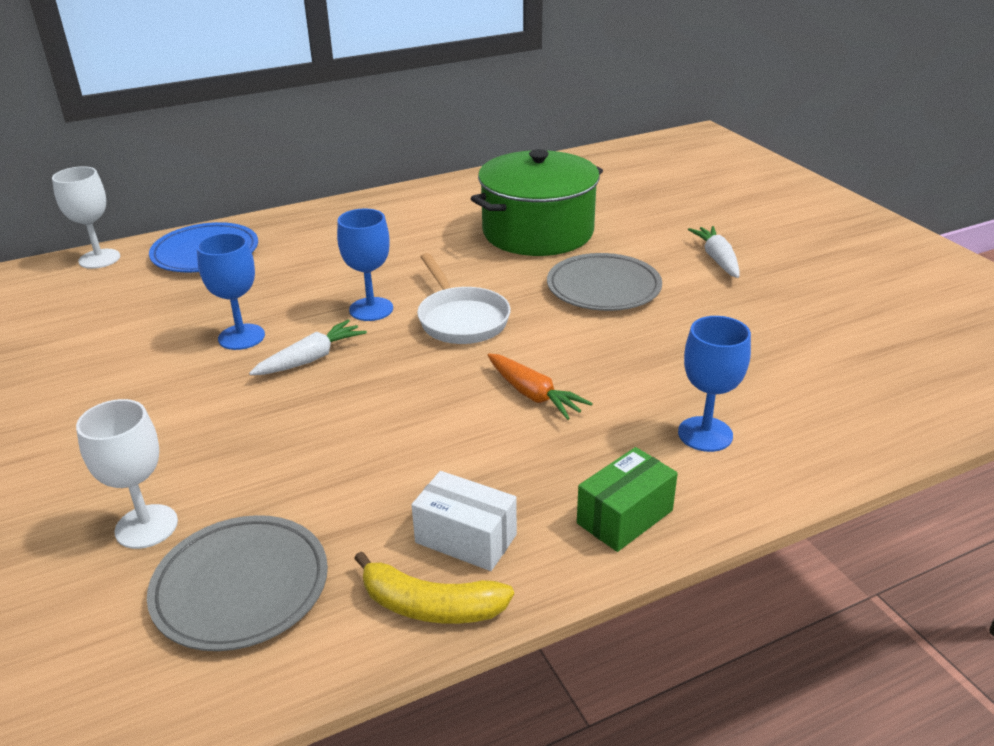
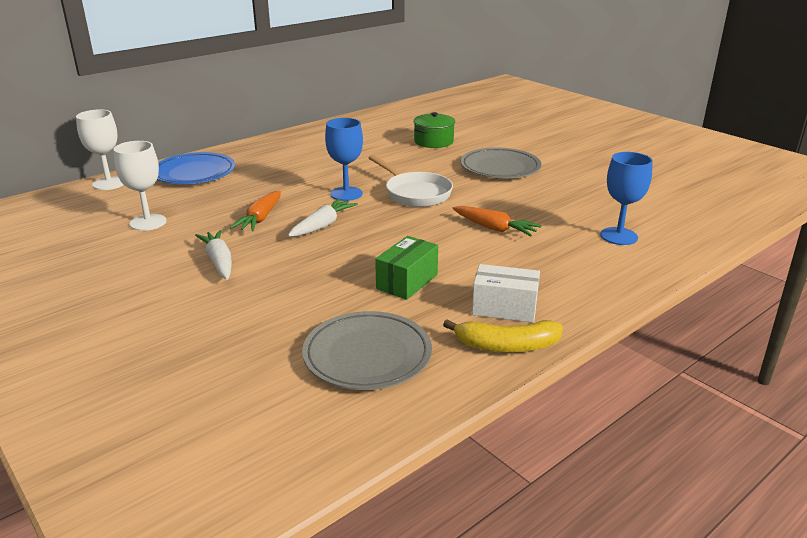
camera: 15 degrees left, 5 degrees down
white goblet [76,399,178,549] -> white goblet moved to [113,141,167,231]
blue goblet [197,233,265,350] -> orange carrot [230,191,281,231]
green pot [470,149,603,256] -> green pot [413,112,455,148], size x0.49
green box [577,447,678,552] -> green box moved to [375,236,438,300]
white carrot [688,226,740,278] -> white carrot moved to [195,230,232,280]

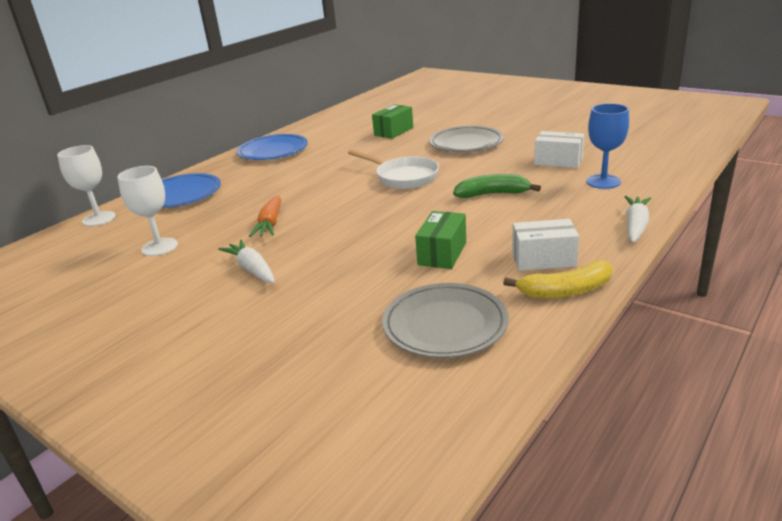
camera: 10 degrees left, 0 degrees up
white carrot [288,198,358,237] -> white carrot moved to [624,196,651,243]
blue goblet [325,118,363,201] -> none
green pot [413,112,455,148] -> green box [372,104,413,139]
orange carrot [452,206,541,236] -> green banana [453,174,541,198]
none -> blue plate [237,134,308,160]
none -> white box [534,131,584,168]

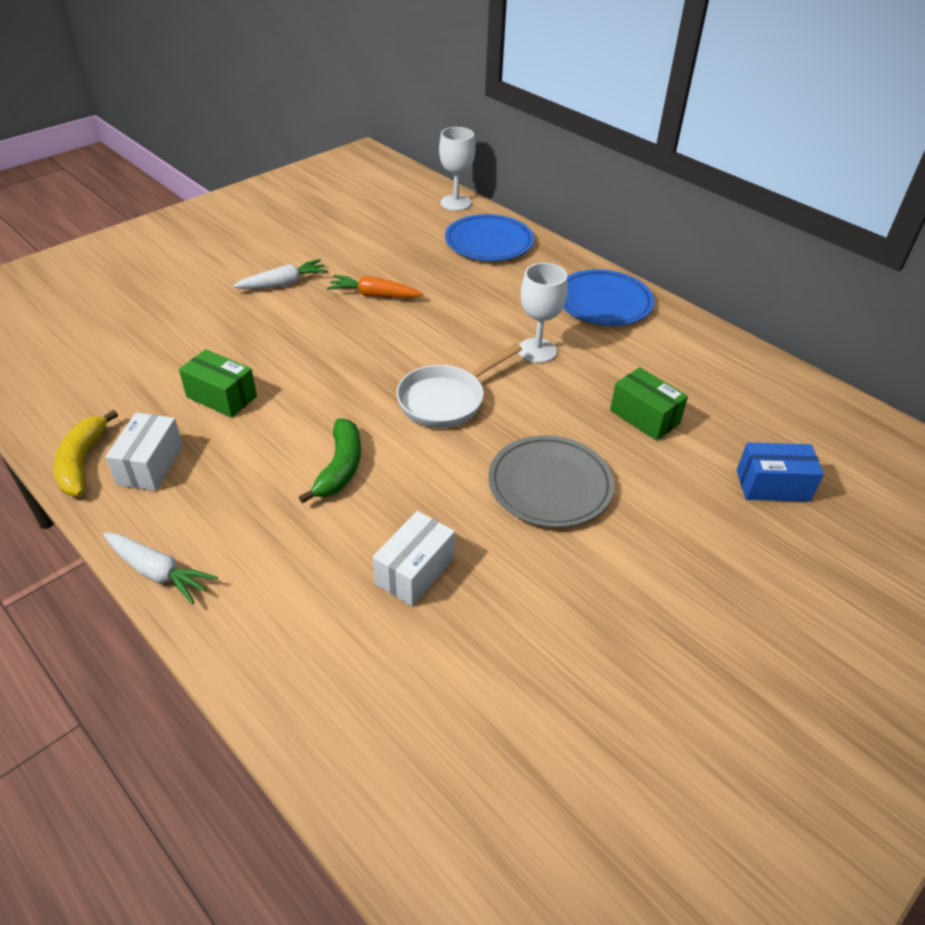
camera: 95 degrees right, 15 degrees up
white goblet [117,166,178,256] -> white goblet moved to [518,263,568,363]
grey plate [382,283,509,358] -> none
blue goblet [586,103,629,189] -> none
none -> blue box [737,442,824,502]

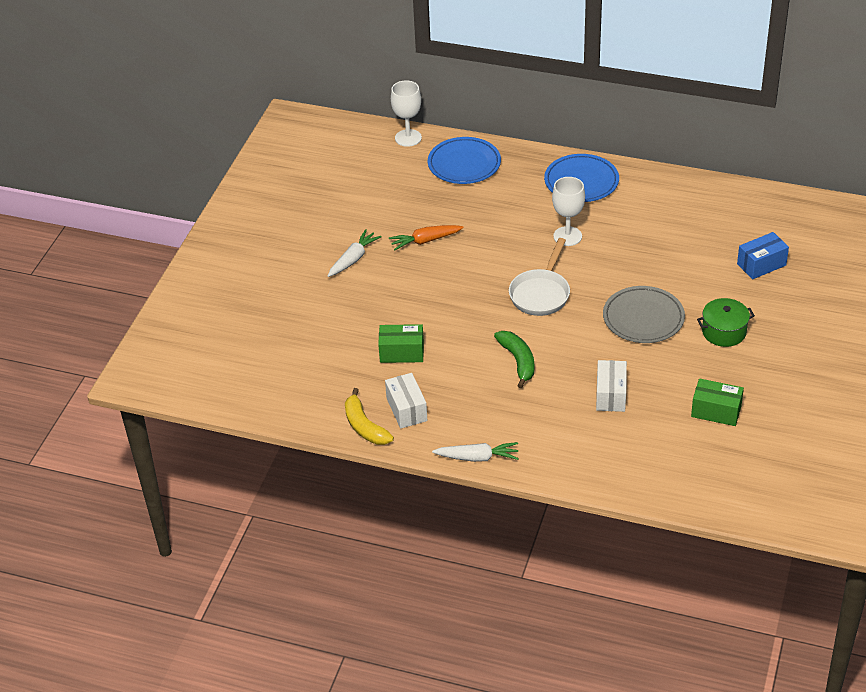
camera: 25 degrees left, 0 degrees up
green box [610,367,688,441] -> green box moved to [691,378,744,426]
none -> green pot [697,298,755,347]

